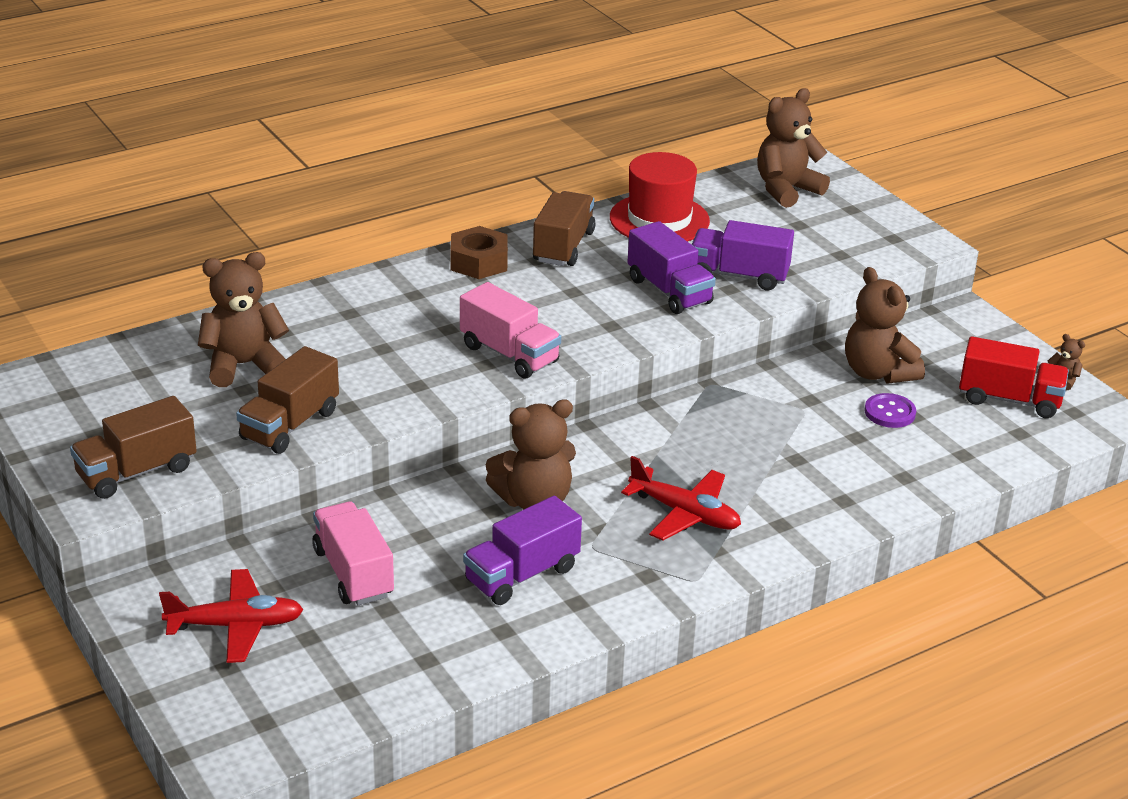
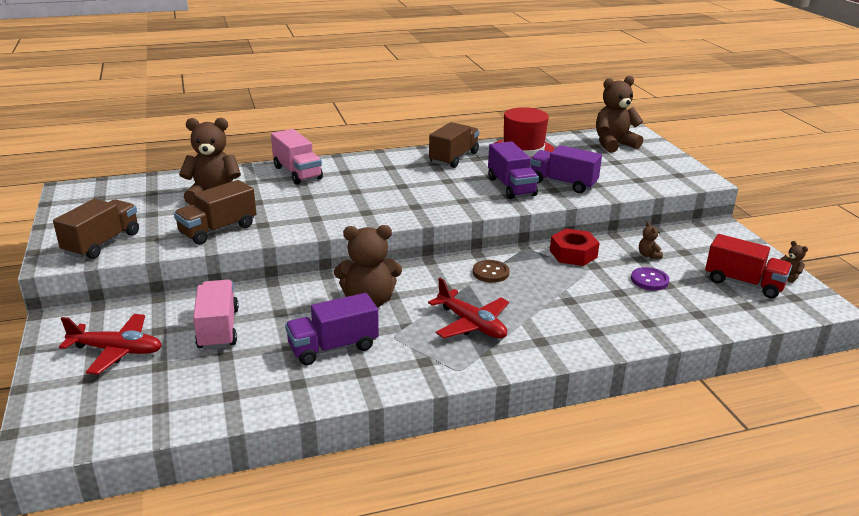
camera: 15 degrees right, 5 degrees down
brown truck [70,396,197,499] -> brown truck turned 135 degrees clockwise [53,199,139,259]
brown nut [451,226,508,279] -> none
pink truck [460,282,561,379] -> pink truck moved to [271,129,323,185]
brown teddy bear [845,267,925,384] -> brown teddy bear [639,222,663,259], size x0.43
none -> brown button [473,260,510,283]
none -> red nut [550,228,600,266]

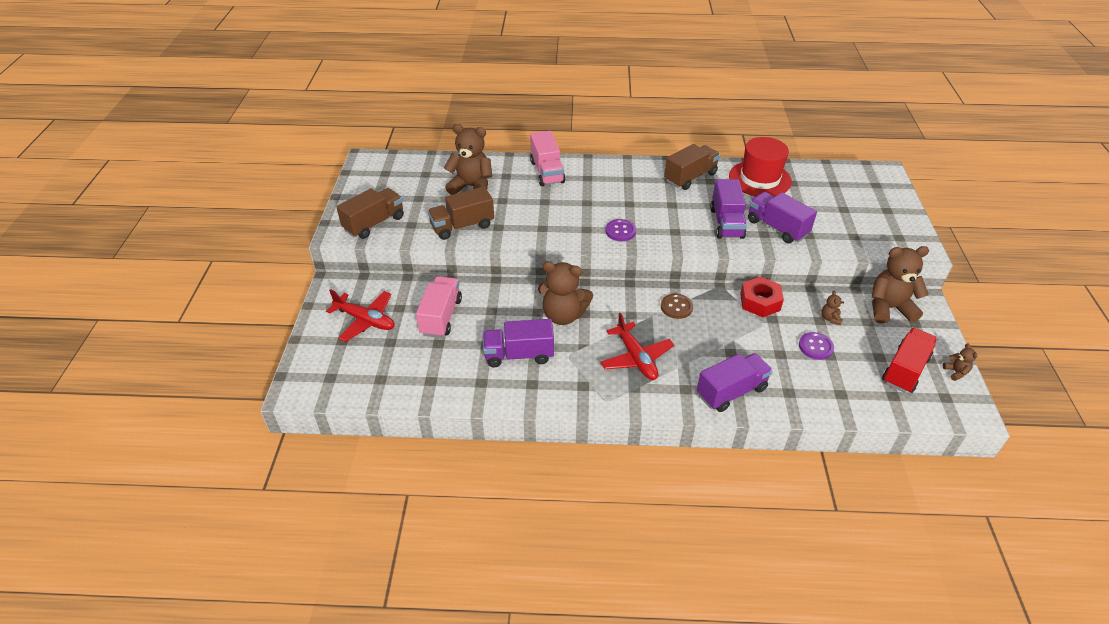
camera: 20 degrees right, 15 degrees up
brown teddy bear [596,76,643,153] -> brown teddy bear moved to [871,246,929,324]
red truck [705,234,792,299] -> red truck turned 105 degrees counterclockwise [882,328,937,393]
none -> purple button [605,219,636,241]
none -> purple truck [697,353,773,412]

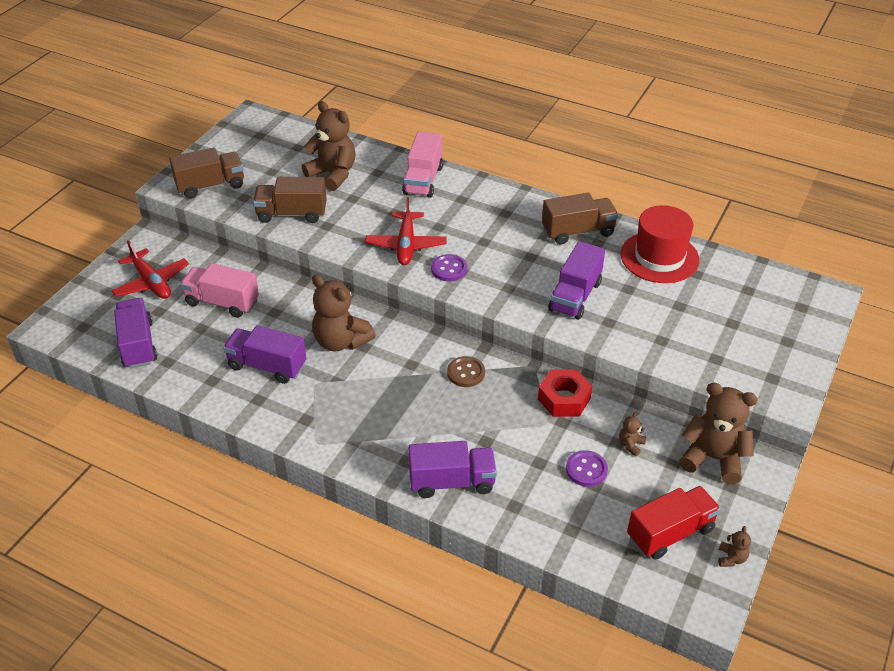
camera: 25 degrees right, 0 degrees up
pink truck [416,276,462,338] -> pink truck turned 105 degrees counterclockwise [180,263,259,318]
red plane [600,313,674,380] -> red plane moved to [365,197,447,265]
purple truck [748,192,817,243] -> purple truck moved to [114,298,157,368]

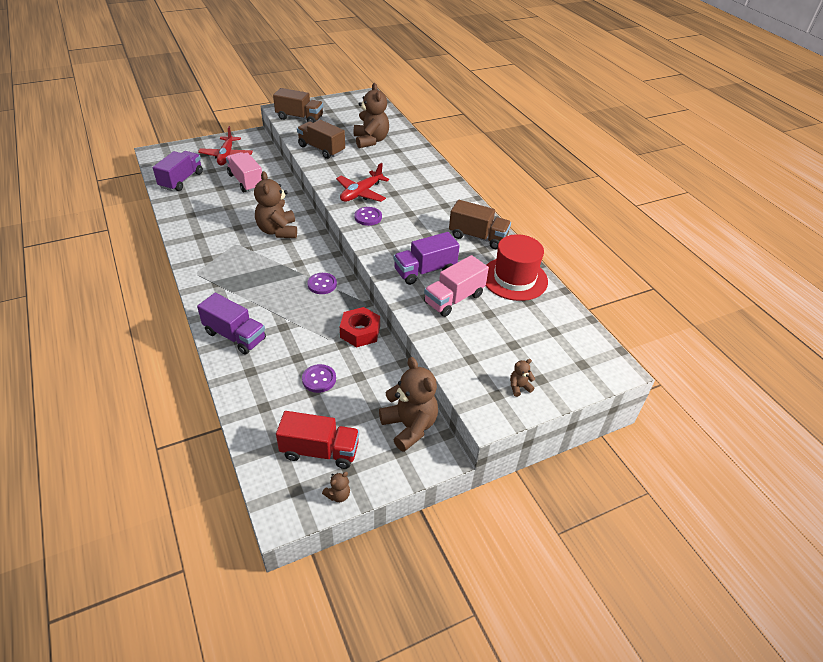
camera: 35 degrees right, 0 degrees up
purple truck [223,325,306,384] -> none
pink truck [402,131,443,198] -> pink truck moved to [424,255,489,317]
brown button [447,356,485,387] -> purple button [307,273,337,294]
brown teddy bear [619,412,646,456] -> brown teddy bear moved to [510,359,535,397]

